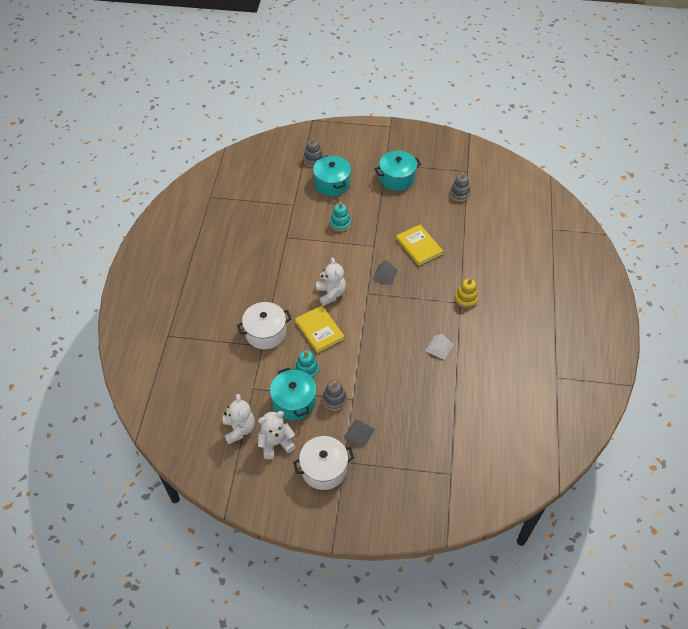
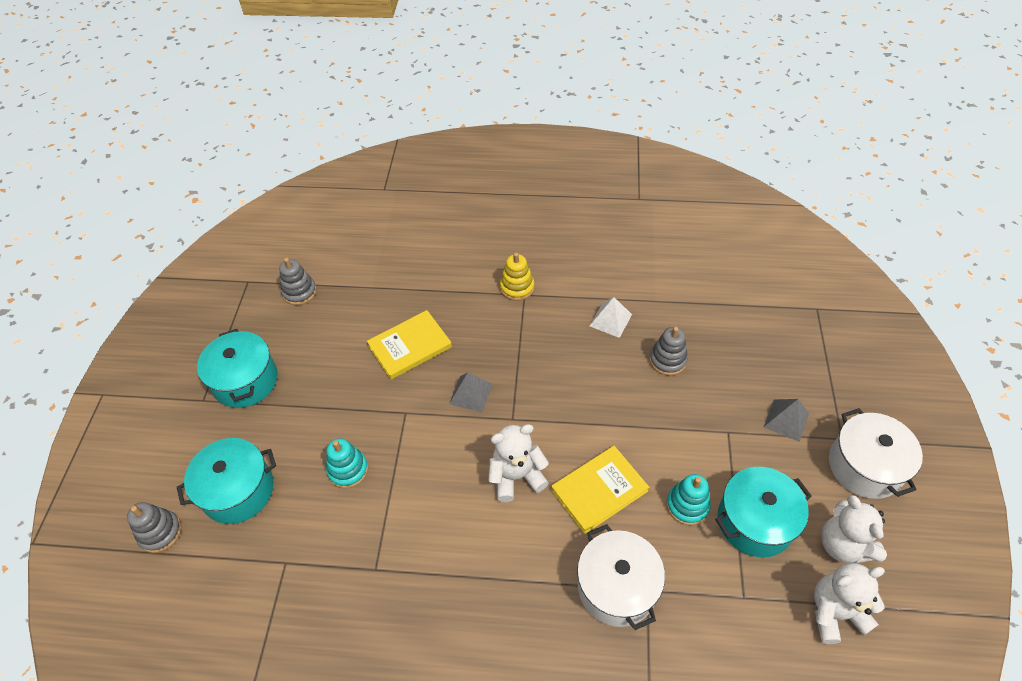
camera: 90 degrees left, 0 degrees up
grey stacking toy [322,380,347,411] -> grey stacking toy moved to [649,327,688,376]

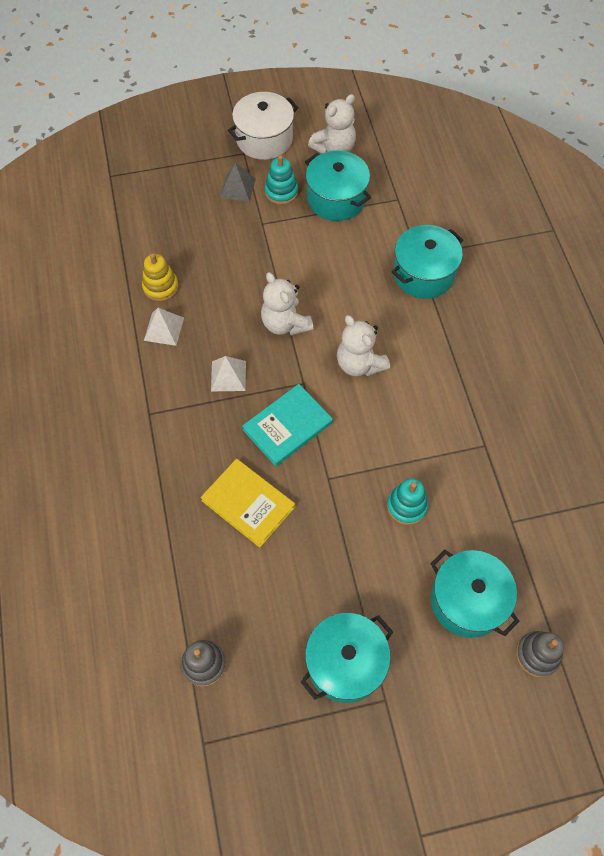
camera: 110 degrees left, 10 degrees up
grey pyramid [449,372,492,412] -> turquoise book [242,384,333,466]
yellow stacking toy [500,253,534,301] -> yellow stacking toy moved to [142,253,179,302]
yellow book [551,446,649,534] -> none
white pot [577,524,665,630] -> turquoise pot [392,225,463,298]
grey stacking toy [649,327,688,376] -> none
turquoise stacking toy [667,474,711,525] -> turquoise stacking toy moved to [265,155,298,205]
white teddy bear [814,563,885,644] -> white teddy bear moved to [261,272,313,336]
none -> white pyramid [211,356,246,391]

